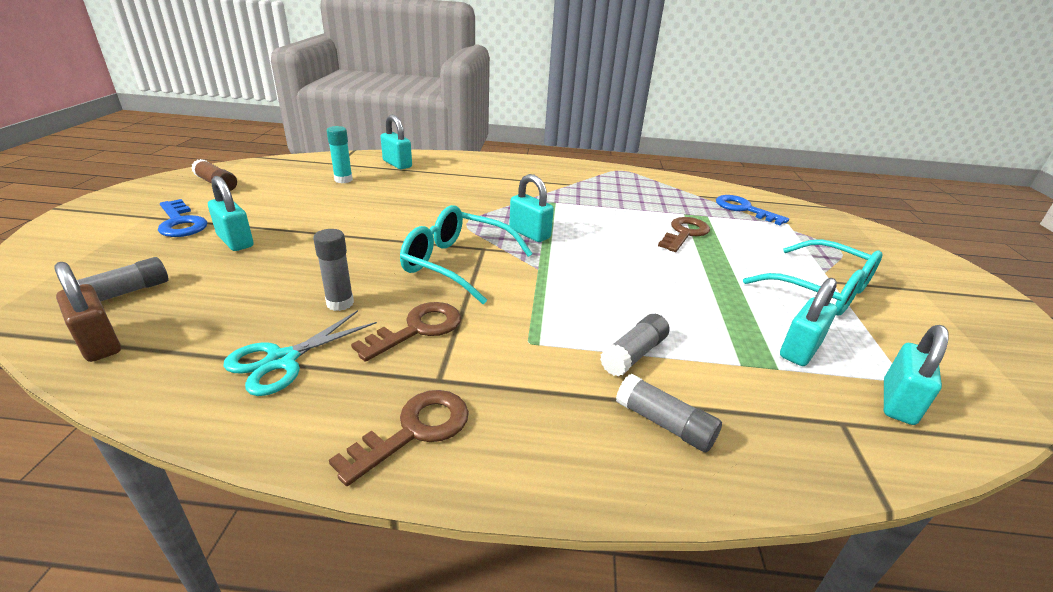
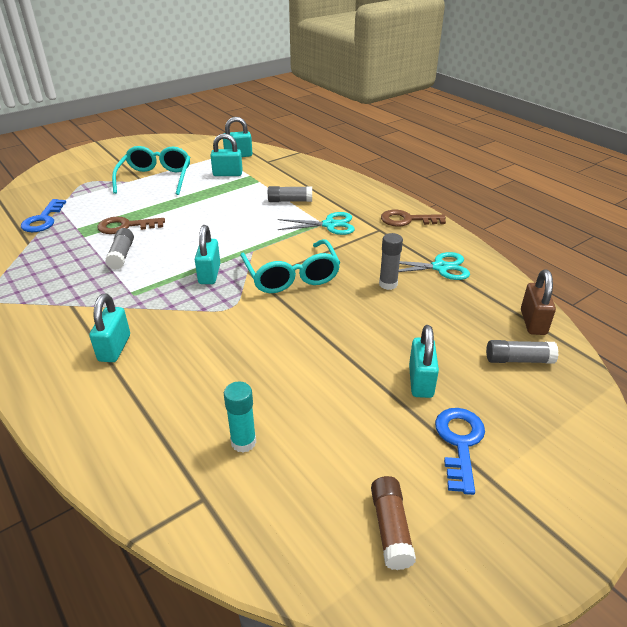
camera: 130 degrees left, 5 degrees up
brown key [351,302,461,362] -> none
turquoise padlock [381,115,412,169] -> turquoise padlock moved to [89,294,130,362]
grey glue stick [616,373,722,453] -> grey glue stick moved to [105,228,134,270]
none -> turquoise scissors [278,212,355,235]

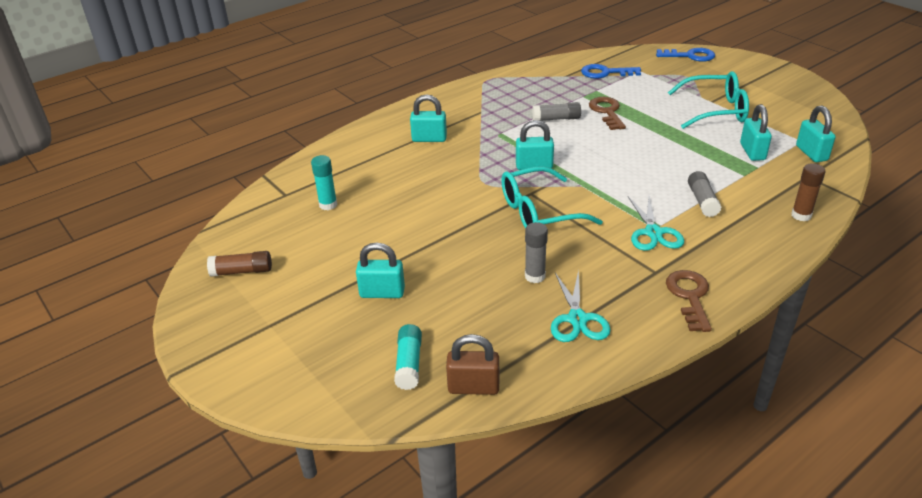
camera: 90 degrees right, 0 degrees up
blue key [435,408,485,495] -> blue key moved to [656,48,715,62]
grey glue stick [486,340,559,364] -> turquoise glue stick [394,324,422,390]
none -> brown glue stick [791,163,825,221]

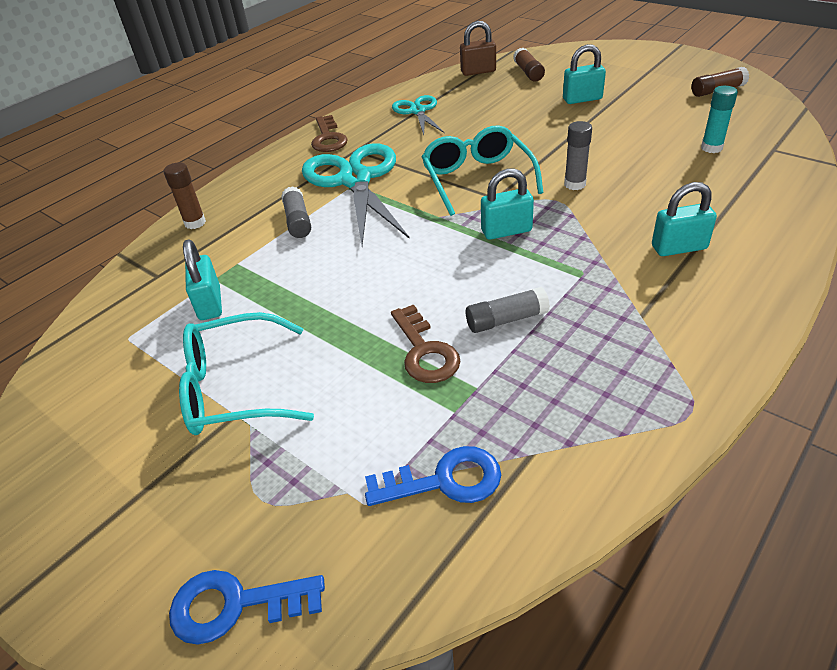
camera: 170 degrees right, 5 degrees up
turquoise glue stick [394,324,422,390] -> brown glue stick [513,48,545,82]
turquoise glasses [501,166,603,229] -> turquoise glasses turned 75 degrees counterclockwise [422,125,544,216]
grey glue stick [525,222,548,283] -> grey glue stick moved to [564,121,592,190]
turquoise scissors [628,196,684,251] -> turquoise scissors [302,143,410,245], size x1.83
turquoise padlock [796,106,836,162] -> none

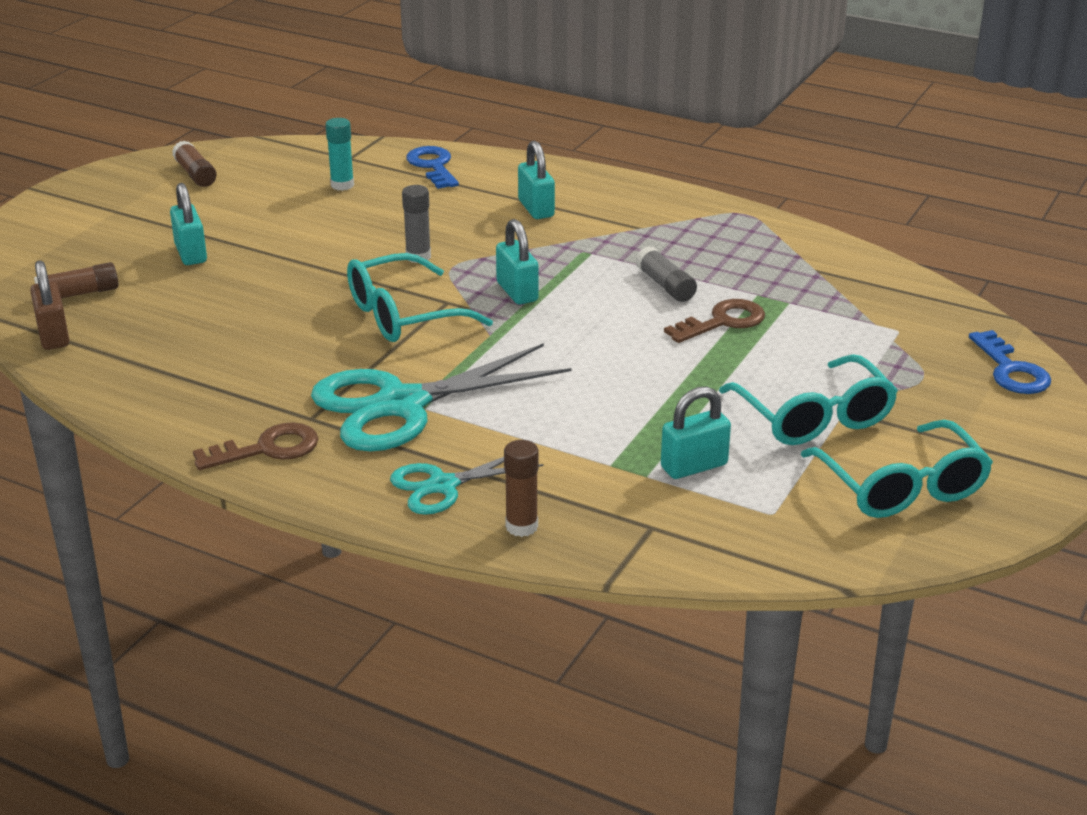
camera: 105 degrees left, 10 degrees down
grey glue stick [281,186,311,238] -> none
blue key [365,446,501,506] -> blue key moved to [407,146,459,189]
turquoise scissors [392,95,445,135] -> turquoise scissors moved to [390,457,544,515]
none -> turquoise glasses [801,420,993,518]

